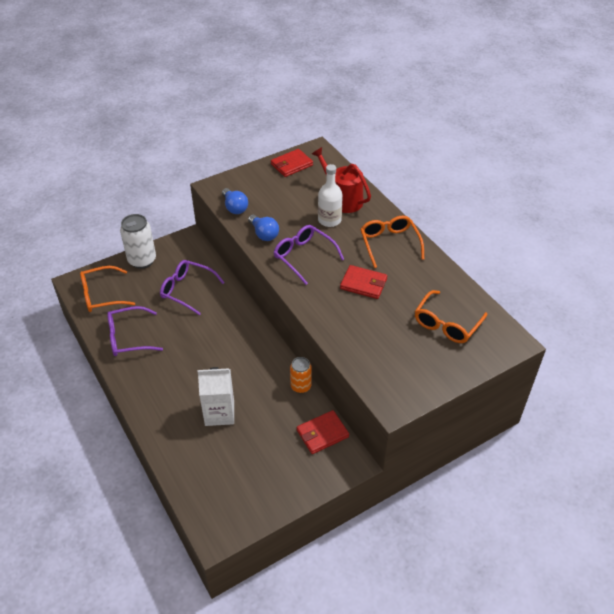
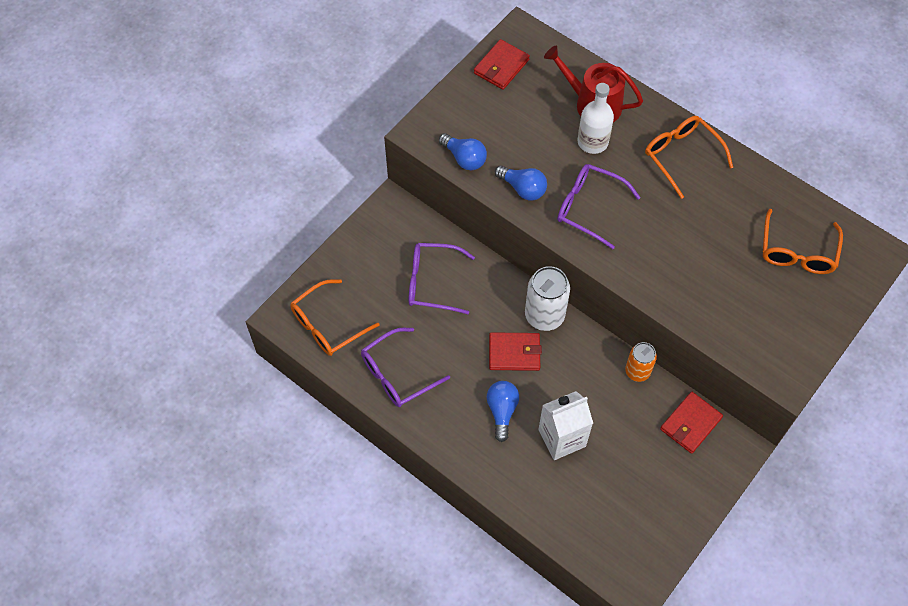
camera: 20 degrees left, 15 degrees up
white can [120,214,156,269] -> white can moved to [525,266,570,331]
red wallet [340,265,387,299] -> red wallet moved to [489,332,542,371]
none -> blue light bulb [487,381,519,442]

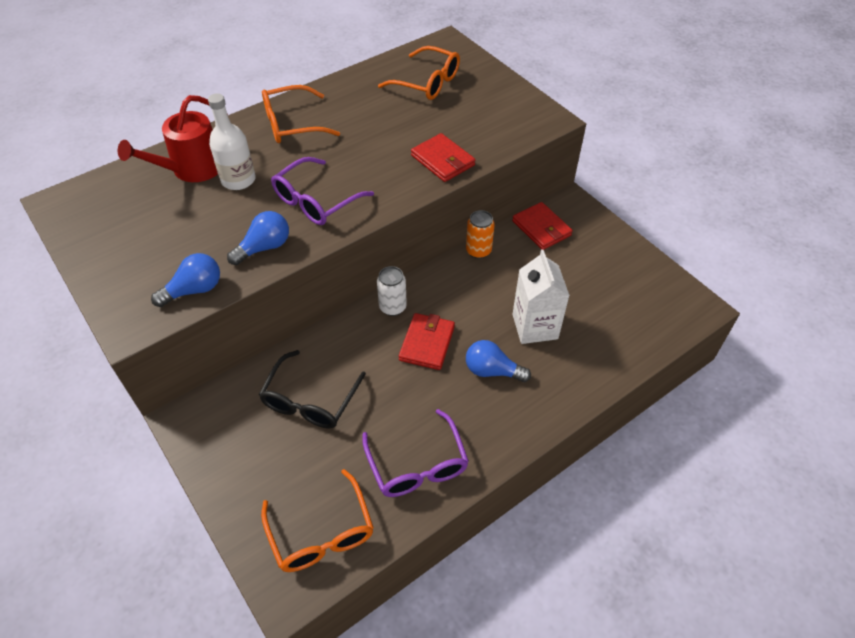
camera: 75 degrees left, 10 degrees down
purple glasses [409,243,475,314] -> black glasses [259,350,366,429]
red wallet [474,39,530,90] -> red wallet moved to [411,133,475,182]
white can [525,266,570,331] -> white can [377,266,407,316], size x0.63

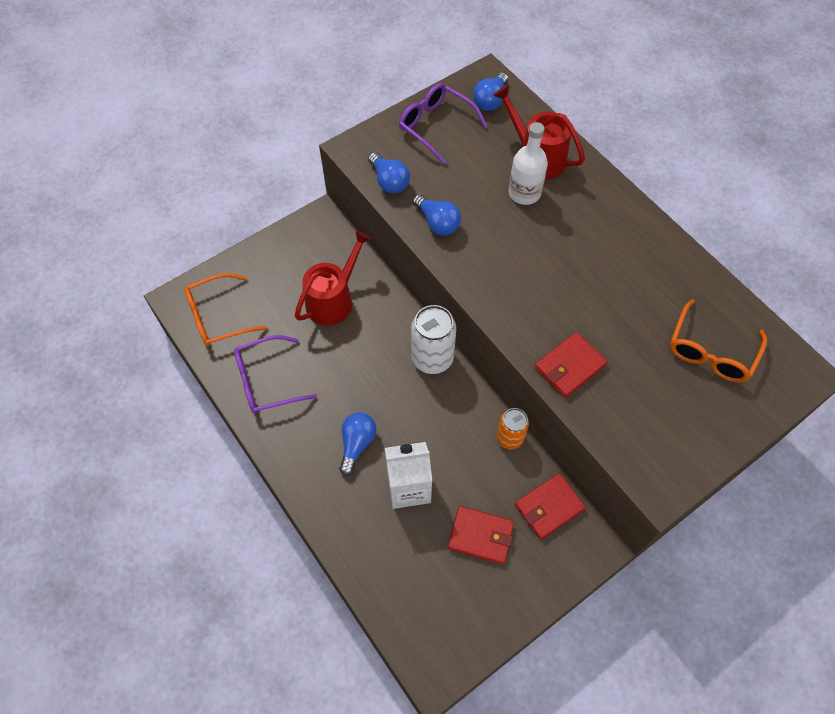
camera: 90 degrees right, 10 degrees up
black glasses [259,350,366,429] -> red watering can [295,230,371,326]
orange glasses [262,85,340,143] -> none
purple glasses [271,157,374,225] -> purple glasses moved to [399,83,487,164]
white can [377,266,407,316] -> white can [411,305,456,374], size x1.60
red wallet [399,313,455,370] -> red wallet moved to [448,506,514,564]
none -> blue light bulb [473,72,508,111]

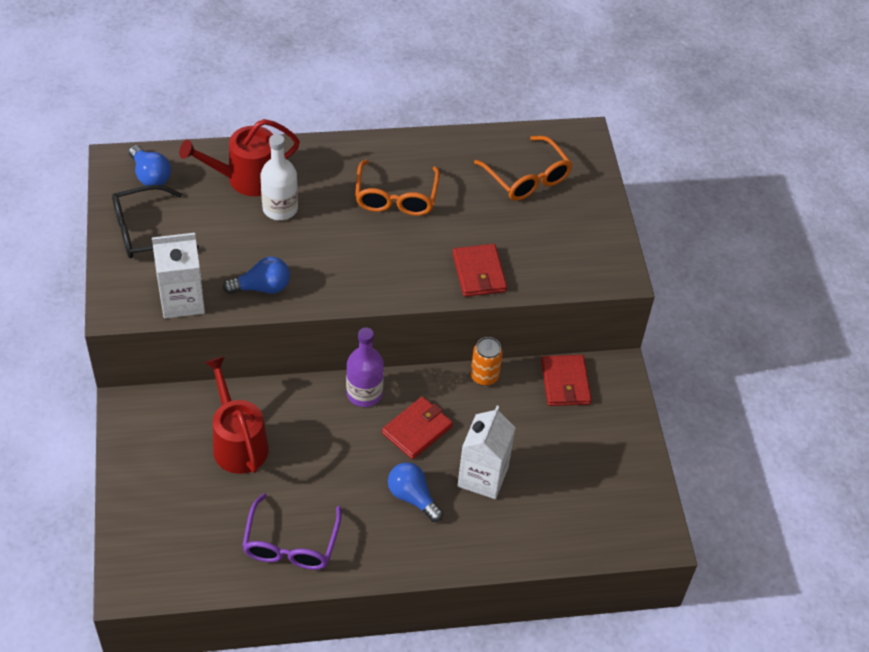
camera: 65 degrees left, 10 degrees down
orange glasses [184,273,267,347] -> orange glasses moved to [355,160,440,216]
blue light bulb [368,152,410,194] -> white carton [152,233,205,319]
purple glasses [399,83,487,164] -> black glasses [112,185,199,258]
white can [411,305,456,374] -> purple bottle [346,328,384,407]
red wallet [448,506,514,564] -> red wallet moved to [382,397,453,459]

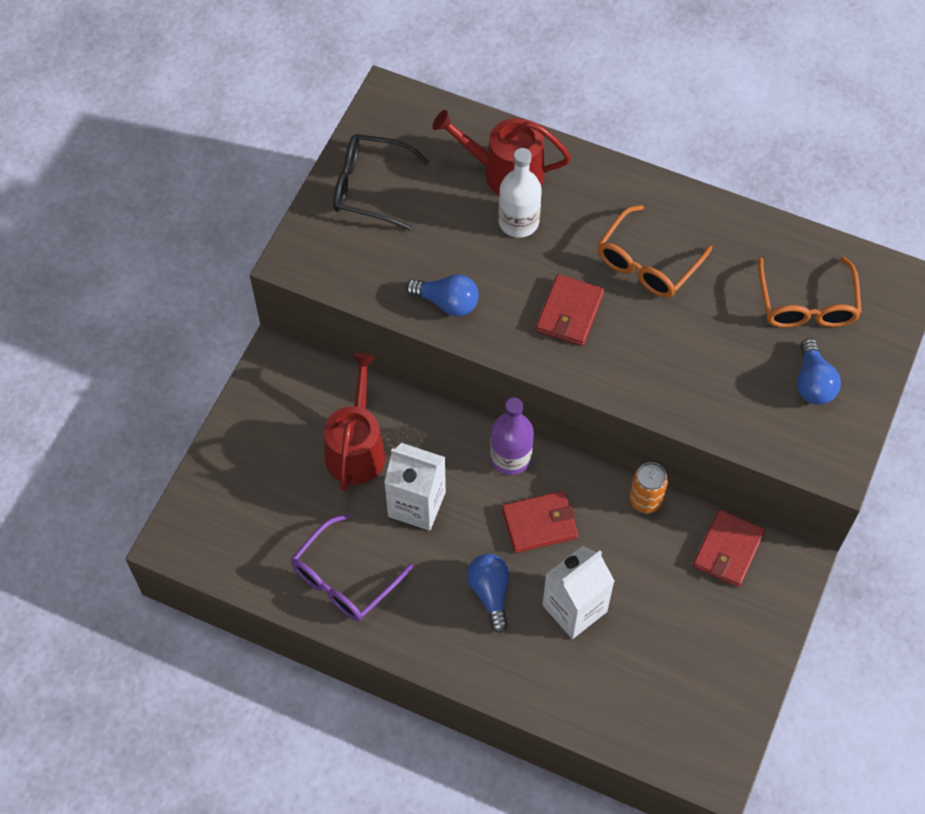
camera: 35 degrees right, 10 degrees up
blue light bulb [129,145,171,186] -> blue light bulb moved to [797,338,841,405]
white carton [152,233,205,319] -> white carton moved to [384,443,446,531]
red wallet [453,244,507,297] -> red wallet moved to [536,274,604,346]

